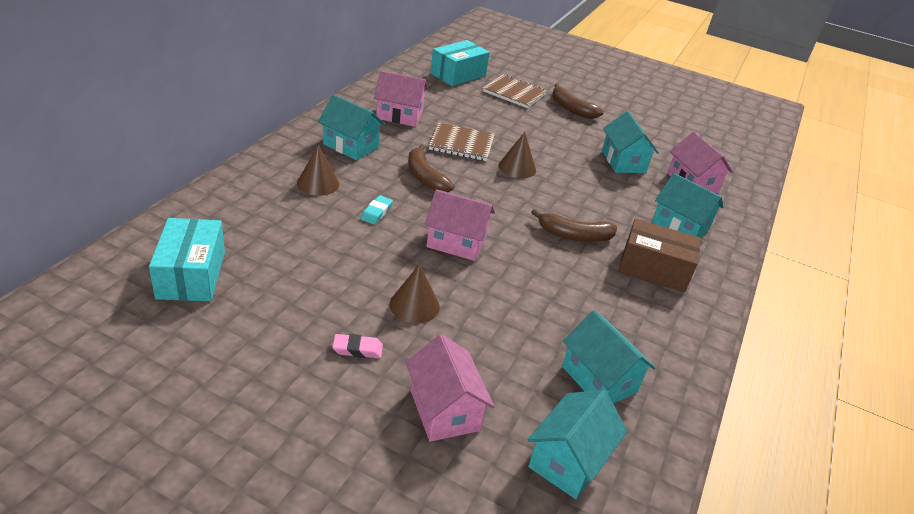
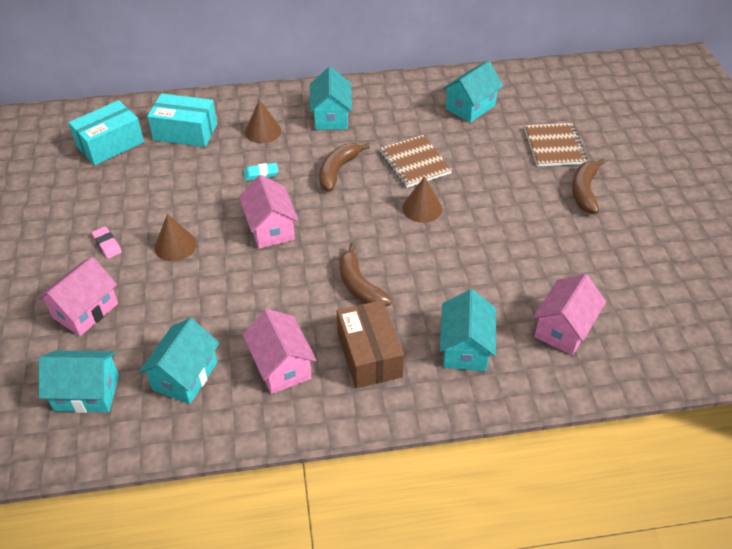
camera: 60 degrees right, 10 degrees up
pink house [374,71,428,127] -> pink house moved to [243,309,317,394]
turquoise box [430,40,490,86] -> turquoise box moved to [147,93,217,147]
turquoise house [602,111,659,173] -> turquoise house moved to [443,61,503,123]

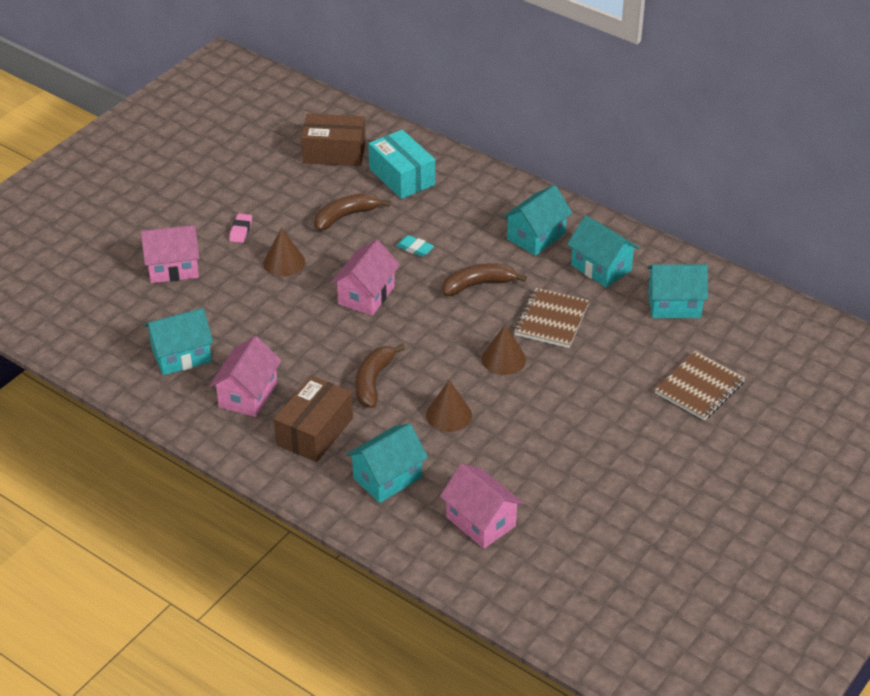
camera: 45 degrees right, 5 degrees down
turquoise house [38,350,119,413] -> turquoise house moved to [567,216,639,288]
turquoise box [69,100,144,165] -> brown box [301,114,366,166]
brown cone [245,99,281,143] -> brown cone moved to [426,380,472,432]
pink house [533,274,606,355] -> pink house turned 60 degrees clockwise [440,464,524,549]
brown banana [572,158,605,214] -> brown banana moved to [314,193,390,231]

